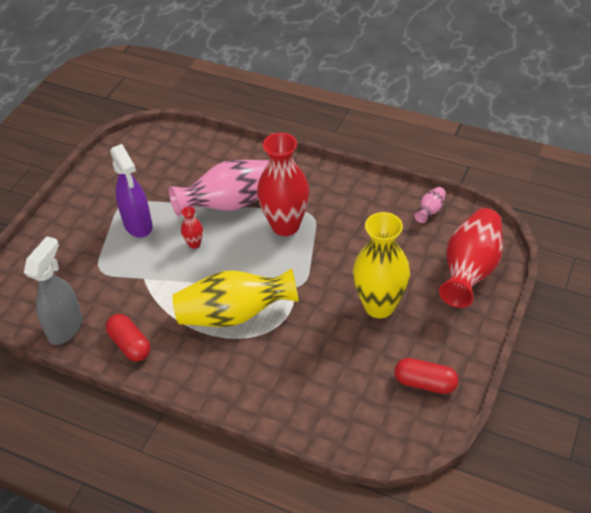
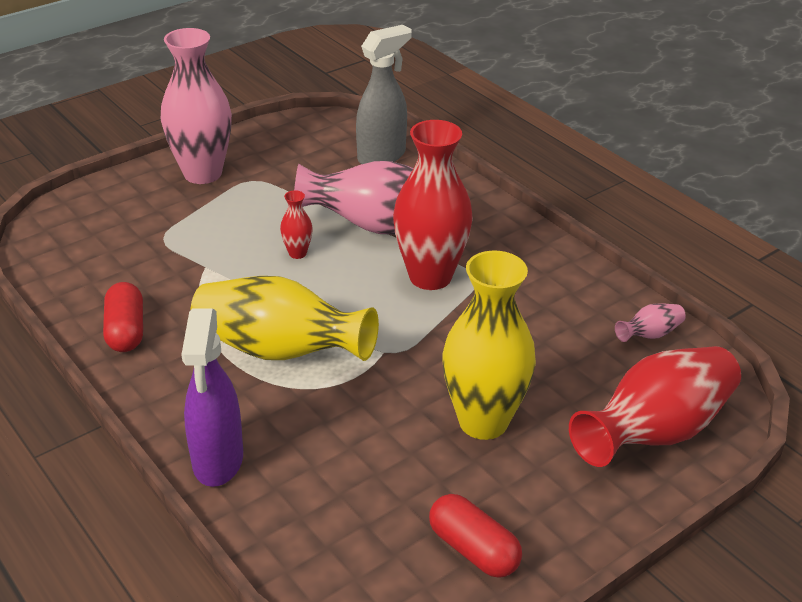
camera: 25 degrees right, 10 degrees down
grey spray bottle [24,236,83,345] -> grey spray bottle moved to [356,25,412,164]
purple spray bottle [110,144,153,238] -> purple spray bottle moved to [181,308,243,487]
none -> pink vase [161,28,232,184]

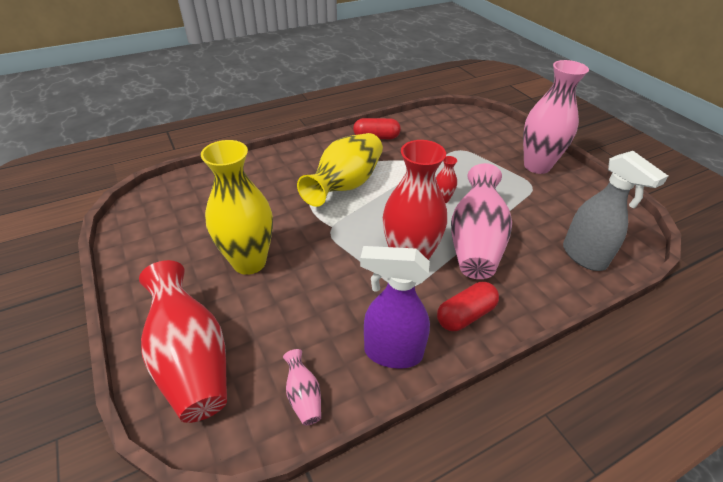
camera: 100 degrees right, 5 degrees up
purple spray bottle [181,308,243,487] -> purple spray bottle moved to [360,246,430,369]
red capsule [429,494,522,578] -> red capsule moved to [437,282,499,331]

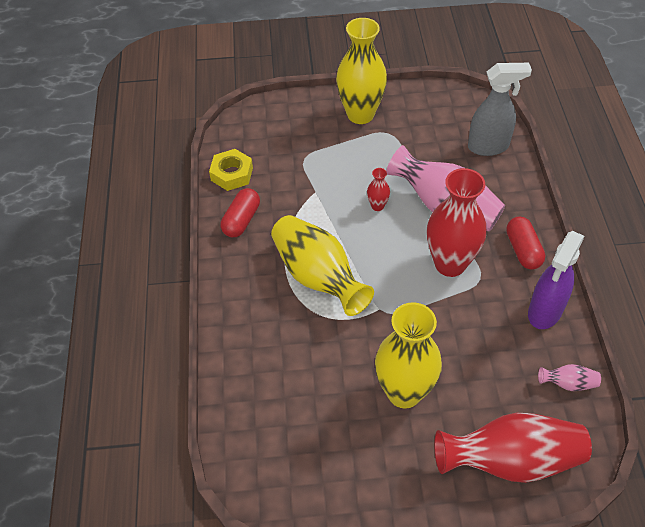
camera: 65 degrees left, 10 degrees up
pink vase [523,60,589,174] -> yellow vase [336,18,387,124]
none -> yellow nut [209,149,253,191]

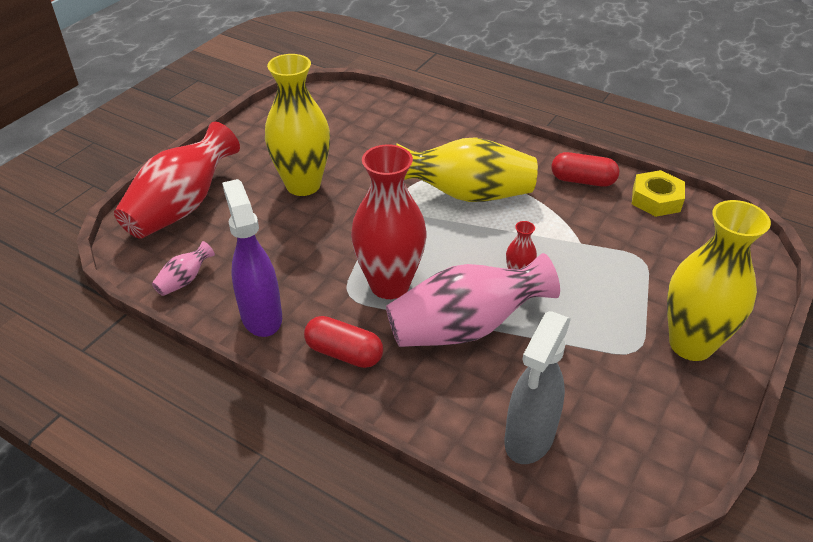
camera: 125 degrees right, 10 degrees down
red capsule [221,188,260,237] -> red capsule turned 45 degrees counterclockwise [552,152,619,187]

